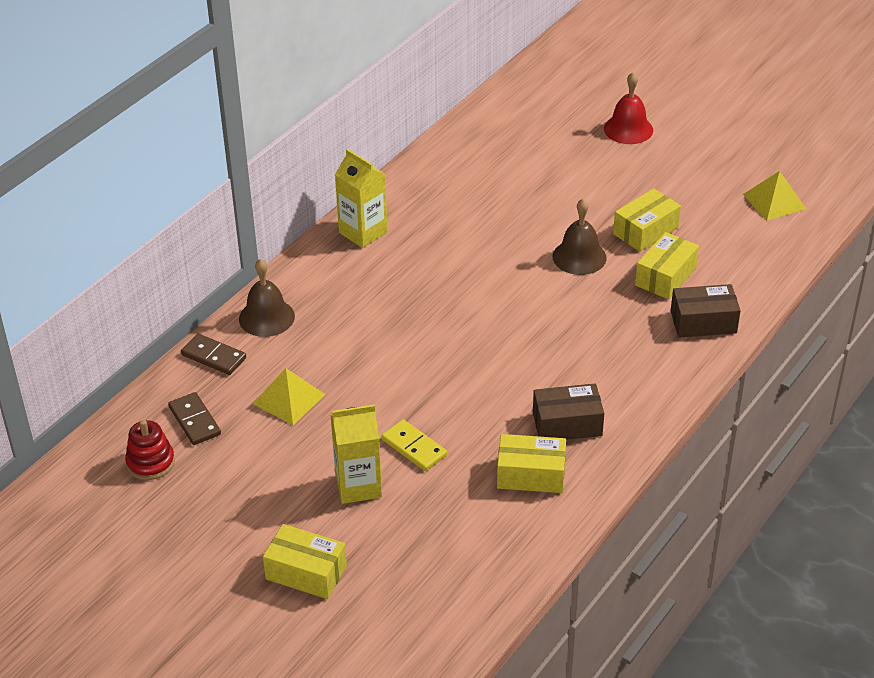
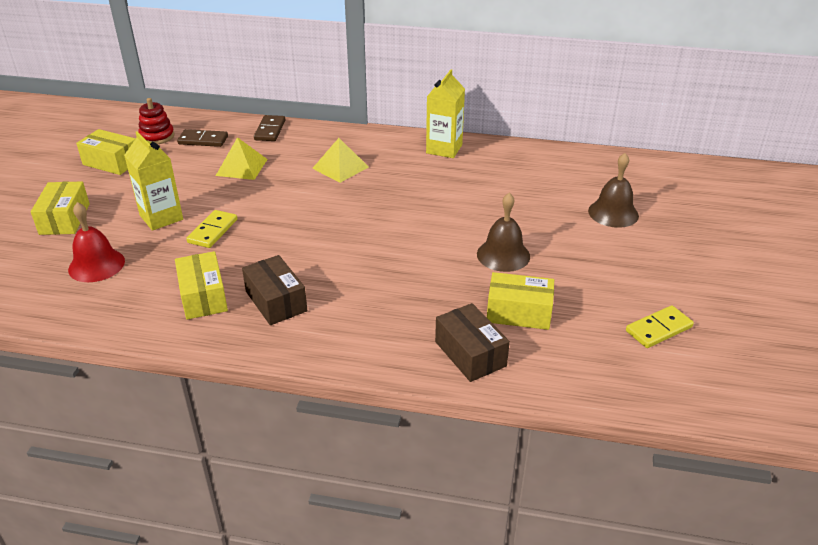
camera: 65 degrees right, 5 degrees down
brown domino [168,392,221,445] -> brown domino turned 60 degrees clockwise [177,129,228,147]
brown bell [239,259,295,337] -> brown bell moved to [588,153,639,228]
red bell [604,72,653,144] -> red bell moved to [68,202,125,282]
yellow box [613,188,681,252] -> yellow box moved to [76,129,136,175]
yellow pyramid [743,171,806,221] -> yellow pyramid moved to [312,138,369,183]
none -> yellow domino [626,305,694,348]

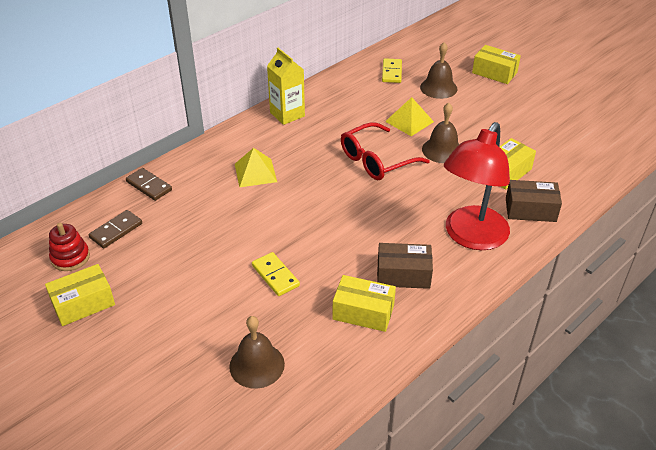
camera: 55 degrees left, 5 degrees up
yellow box [31,182,90,235] -> yellow box moved to [472,45,521,84]
red bell [68,202,125,282] -> brown bell [229,316,285,389]
yellow carton [124,131,183,231] -> none
yellow pyramid [216,137,268,180] -> yellow pyramid moved to [385,97,434,136]
yellow domino [626,305,694,348] -> yellow domino moved to [382,58,402,83]
none -> red glasses [341,122,430,180]
none -> red lamp [444,122,510,250]

